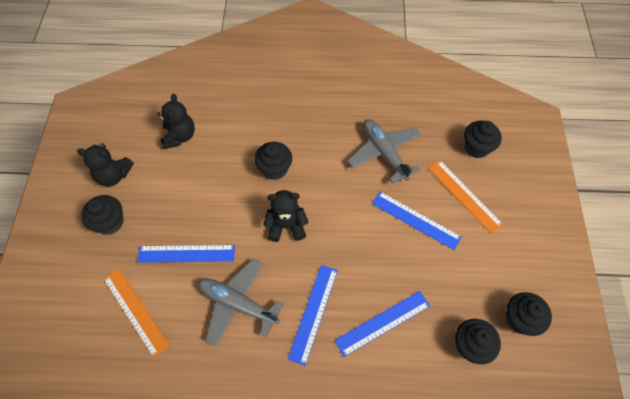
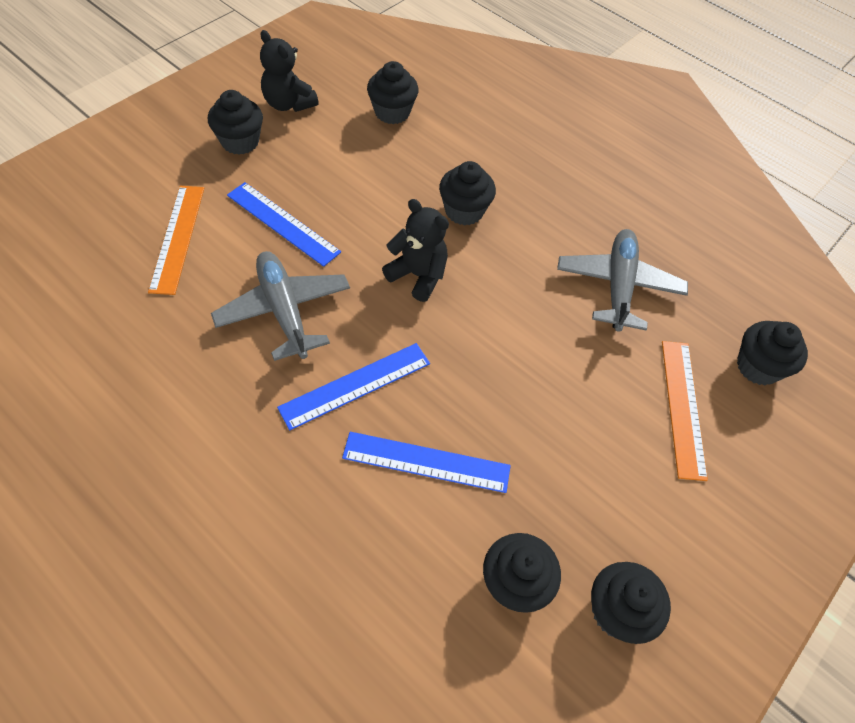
camera: 35 degrees right, 5 degrees down
black teddy bear [157,94,195,149] -> black cupcake [367,61,419,124]
blue ruler [372,191,462,250] -> none

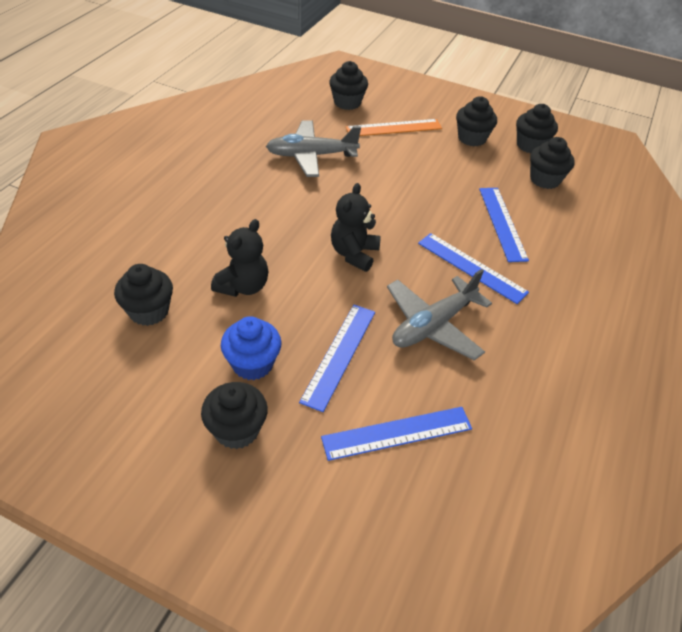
camera: 105 degrees left, 10 degrees down
orange ruler [148,186,204,295] -> blue ruler [321,407,472,461]
black teddy bear [260,30,319,112] -> black teddy bear moved to [211,219,269,297]
black cupcake [439,161,496,226] -> black cupcake moved to [456,96,497,146]
none -> blue cupcake [221,316,282,380]

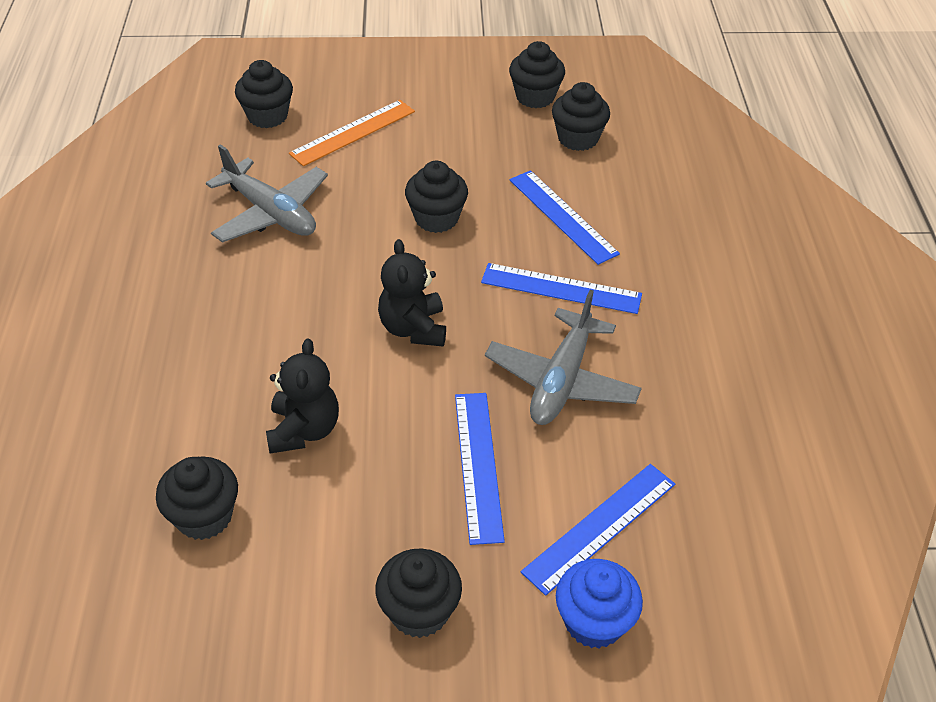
camera: 25 degrees left, 0 degrees up
blue cupcake [221,316,282,380] -> blue cupcake moved to [556,559,643,648]
grey plane [266,120,361,177] -> grey plane turned 105 degrees counterclockwise [206,144,328,243]
black cupcake [456,96,497,146] -> black cupcake moved to [405,161,468,233]

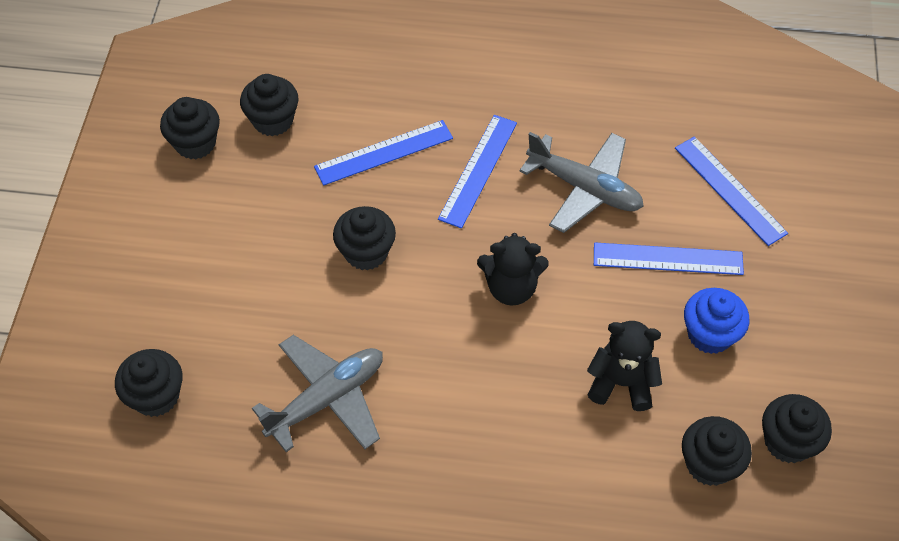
camera: 80 degrees left, 10 degrees up
orange ruler [289,100,415,166] -> none
black cupcake [375,549,462,638] -> black cupcake moved to [762,394,832,463]
blue cupcake [556,559,643,648] -> blue cupcake moved to [684,288,749,354]

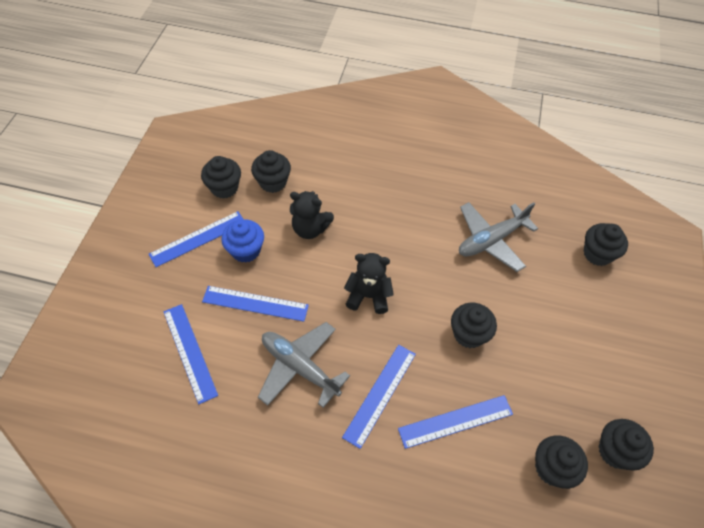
camera: 175 degrees left, 0 degrees up
none -> blue ruler [148,211,243,267]

